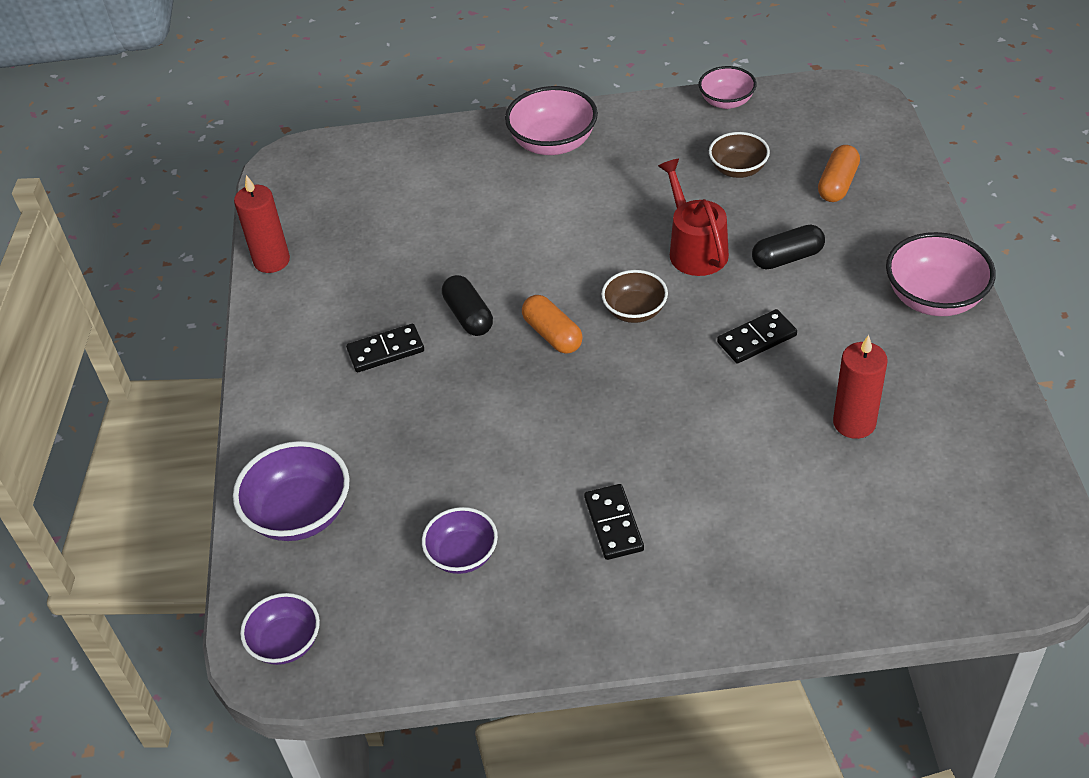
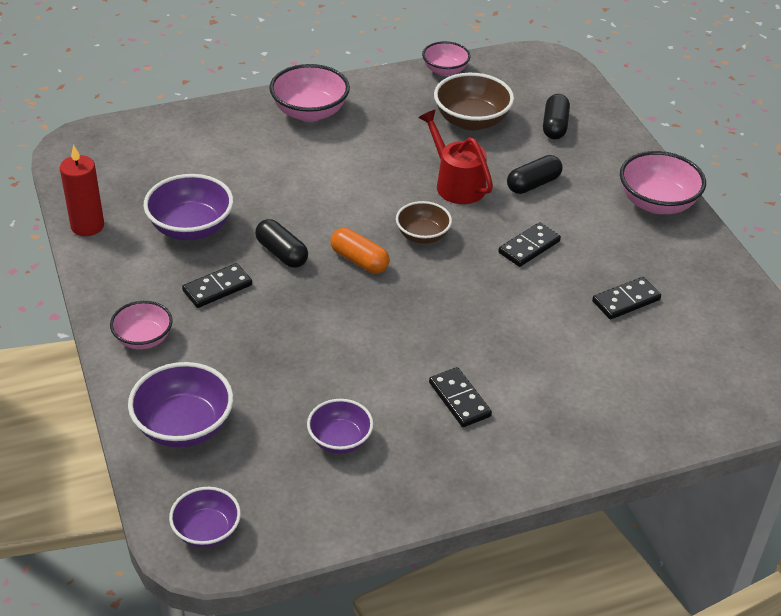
camera: 20 degrees left, 5 degrees down
brown bowl [709,132,770,178] -> brown bowl [434,73,514,131], size x1.57
orange capsule [818,145,860,202] -> black capsule [543,94,570,139]
red candle [833,335,888,439] -> black domino [592,277,661,319]
none -> pink bowl [110,301,173,350]
none -> purple bowl [143,174,233,240]

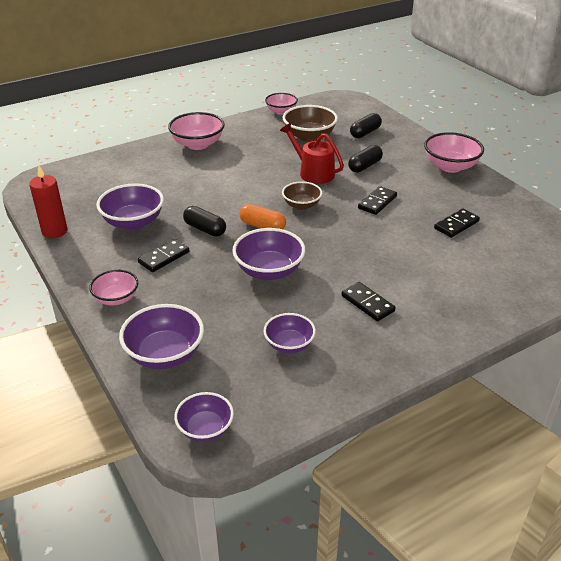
camera: 10 degrees left, 5 degrees down
black capsule [543,94,570,139] -> black capsule turned 45 degrees clockwise [350,113,382,138]
none -> purple bowl [232,228,305,280]

